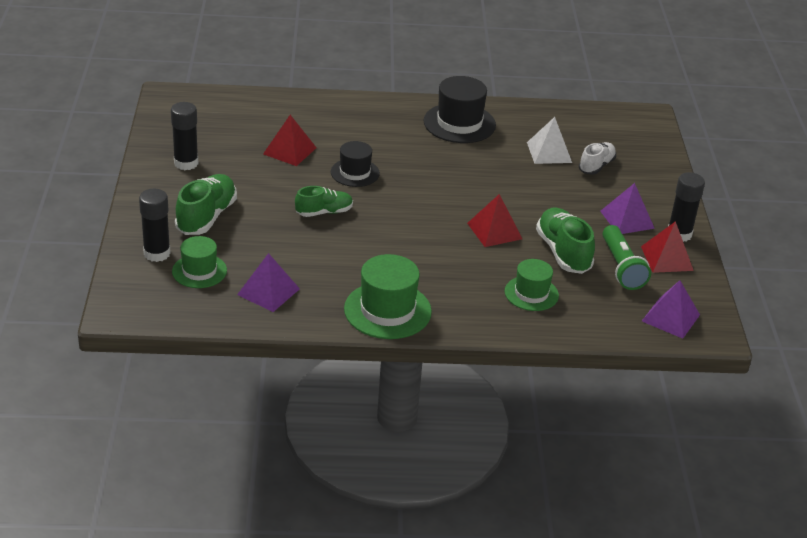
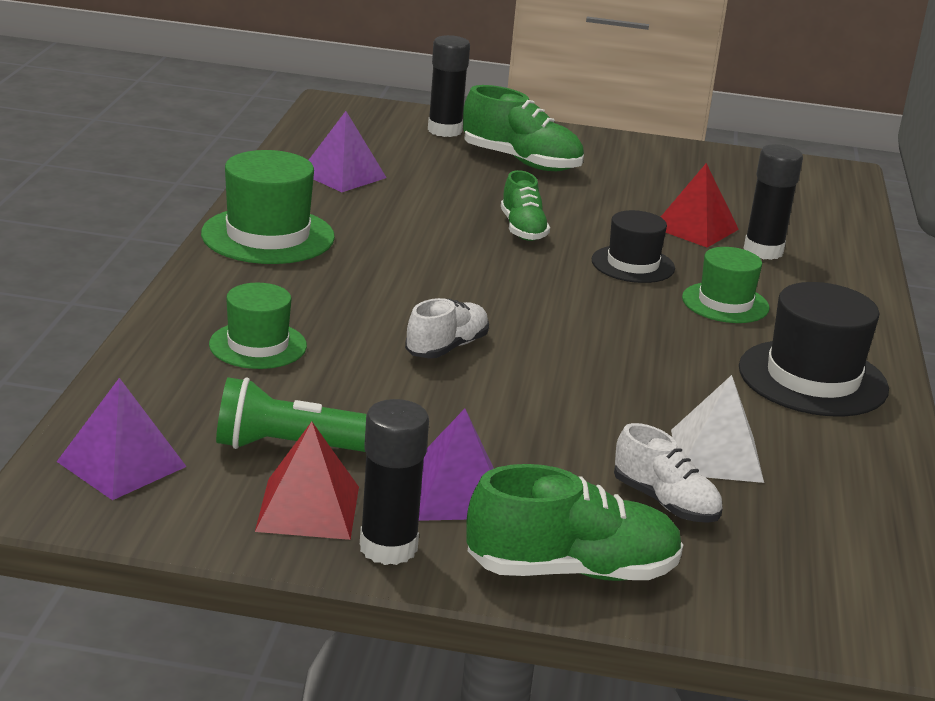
camera: 100 degrees right, 10 degrees down
black glue stick [171,102,198,170] -> black glue stick moved to [743,144,803,260]
green hat [172,236,227,288] -> green hat moved to [682,247,769,323]
red pyramid [467,194,522,247] -> white shoe [405,298,489,358]
green shoe [536,208,595,274] -> green shoe moved to [466,464,684,581]

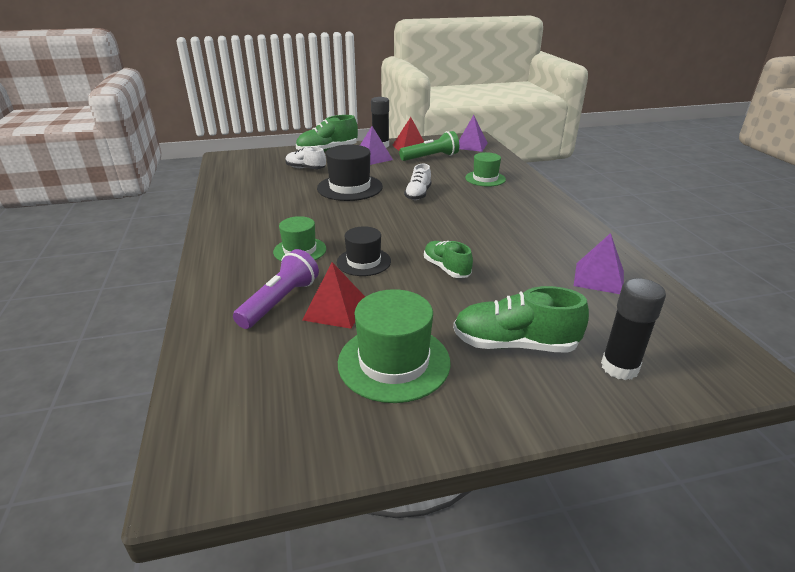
camera: 160 degrees right, 5 degrees up
green hat [201,150,335,264] -> green hat moved to [338,289,451,403]
white pyramid [671,375,764,483] -> none
black hat [739,282,889,417] -> black hat moved to [317,145,383,201]
black glue stick [743,144,803,260] -> purple flashlight [233,249,319,329]

